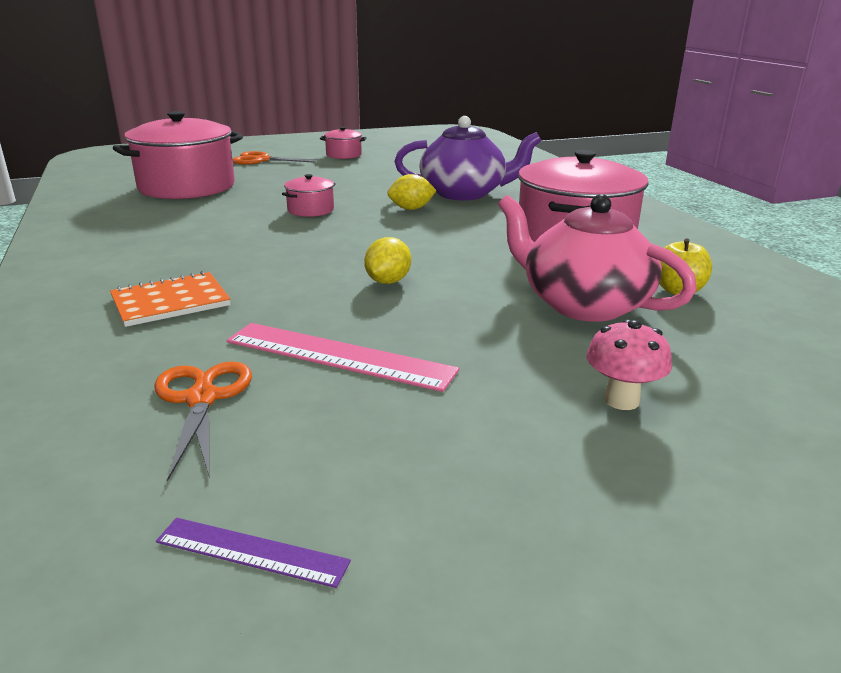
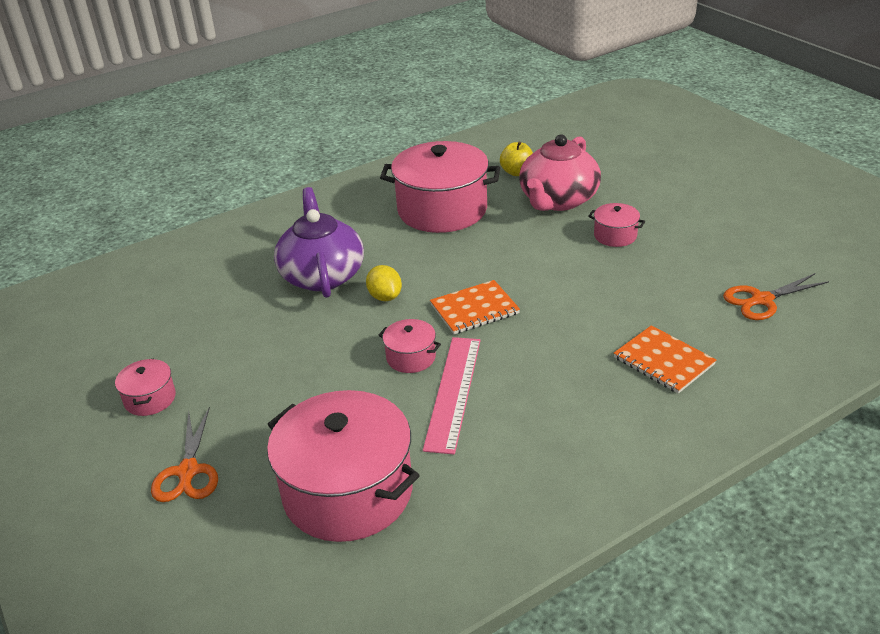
camera: 100 degrees left, 10 degrees up
purple ruler [156,518,351,588] -> none
pink ruler [227,323,459,392] -> pink ruler moved to [423,337,481,455]
yellow lemon [364,237,411,284] -> none
pink mushroom [586,320,672,410] -> none
none -> orange notebook [430,280,520,334]
none -> pink pot [588,203,645,247]

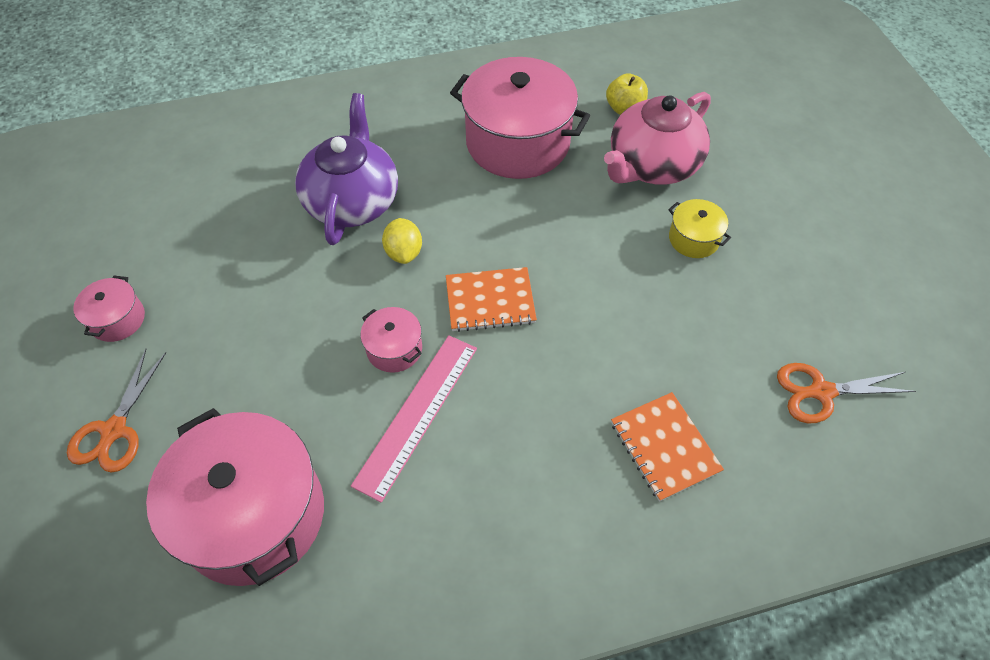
camera: 15 degrees right, 20 degrees up
pink pot [588,203,645,247] -> yellow pot [668,199,731,258]

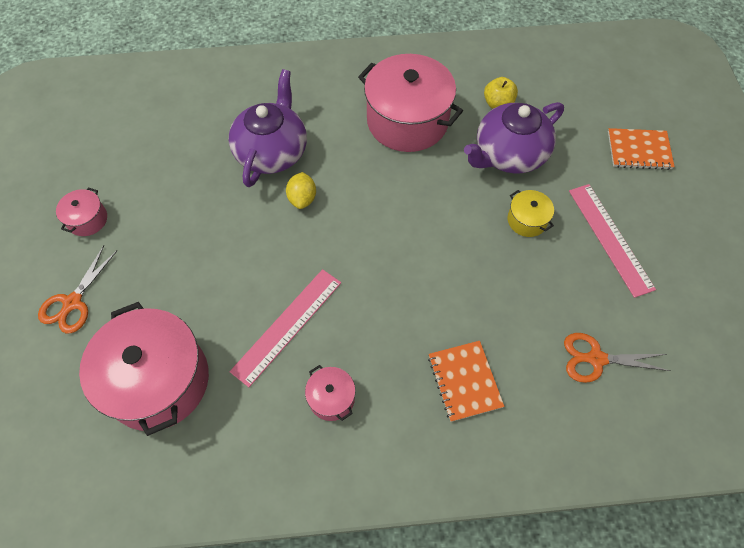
camera: 10 degrees right, 5 degrees up
pink pot [360,307,422,373] -> pink pot moved to [305,365,356,421]
orange notebook [446,267,537,332] -> orange notebook moved to [608,128,675,170]
pink teapot [604,92,711,185] -> purple teapot [464,102,564,174]
none -> pink ruler [569,184,656,298]

